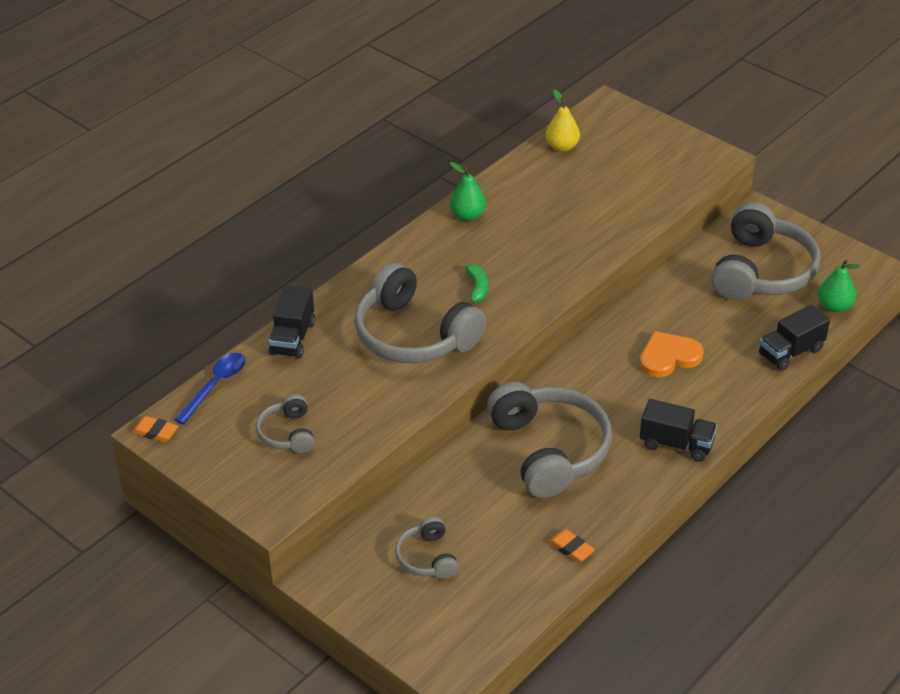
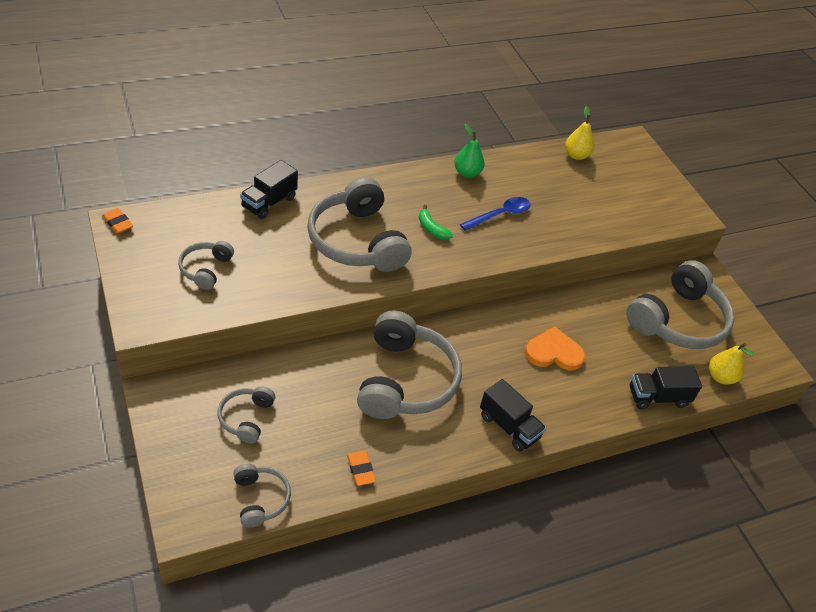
camera: 20 degrees right, 5 degrees up
blue spoon [174,353,245,424] -> blue spoon moved to [460,197,531,231]
green banana [465,264,488,304] -> green banana turned 120 degrees clockwise [419,205,453,240]
green pear [818,259,861,312] -> yellow pear [709,343,755,385]
none -> grey headphones [233,464,291,528]

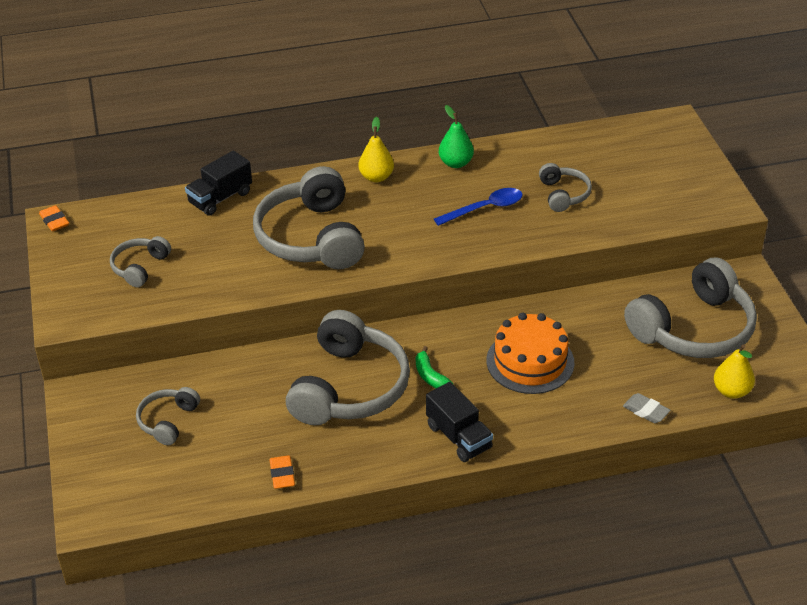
camera: 15 degrees right, 5 degrees down
grey headphones [233,464,291,528] -> grey headphones moved to [539,163,592,212]
green banana [419,205,453,240] -> green banana moved to [416,346,454,388]
orange heart [525,327,585,370] -> orange cake [486,313,574,394]
yellow pear [565,106,594,160] -> yellow pear moved to [358,117,394,182]
black truck [630,366,702,409] -> grey eraser [623,393,670,423]

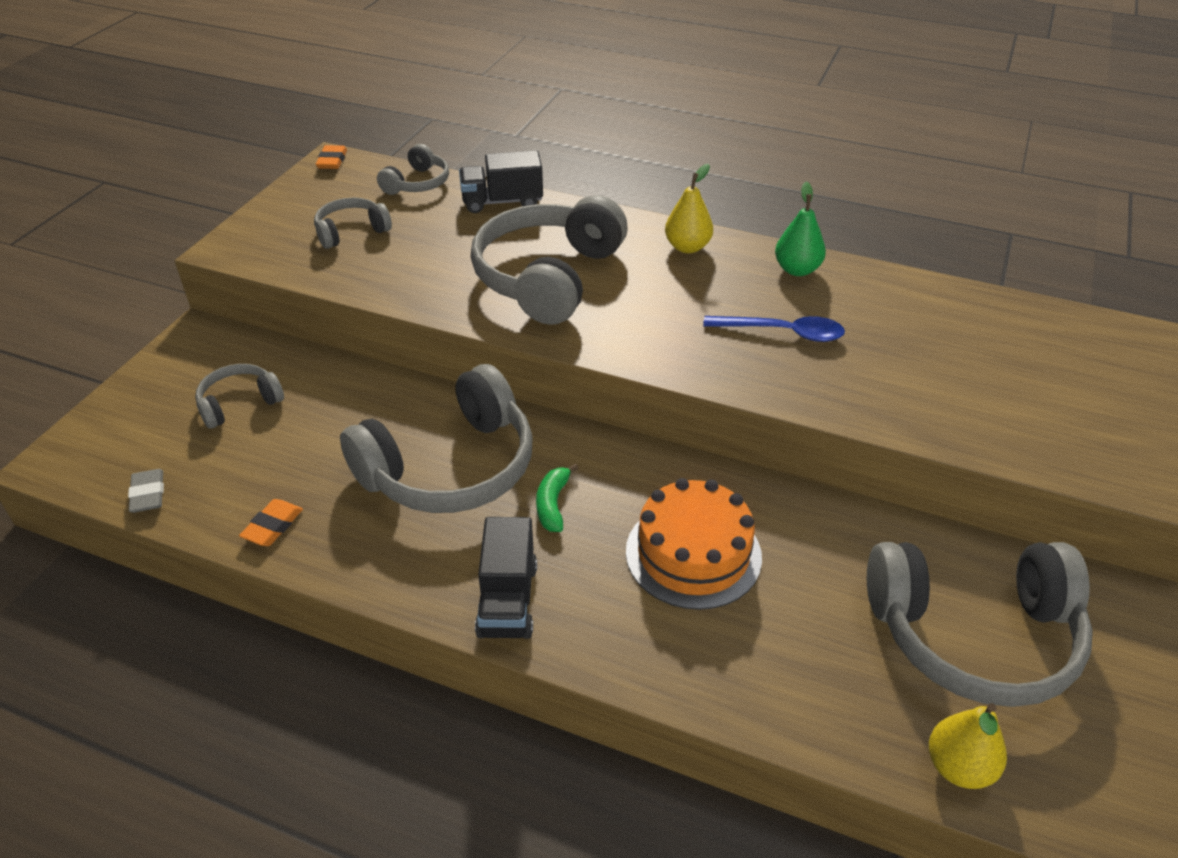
camera: 35 degrees right, 0 degrees up
grey headphones [539,163,592,212] -> grey headphones moved to [377,144,449,195]
grey eraser [623,393,670,423] -> grey eraser moved to [128,469,164,513]

